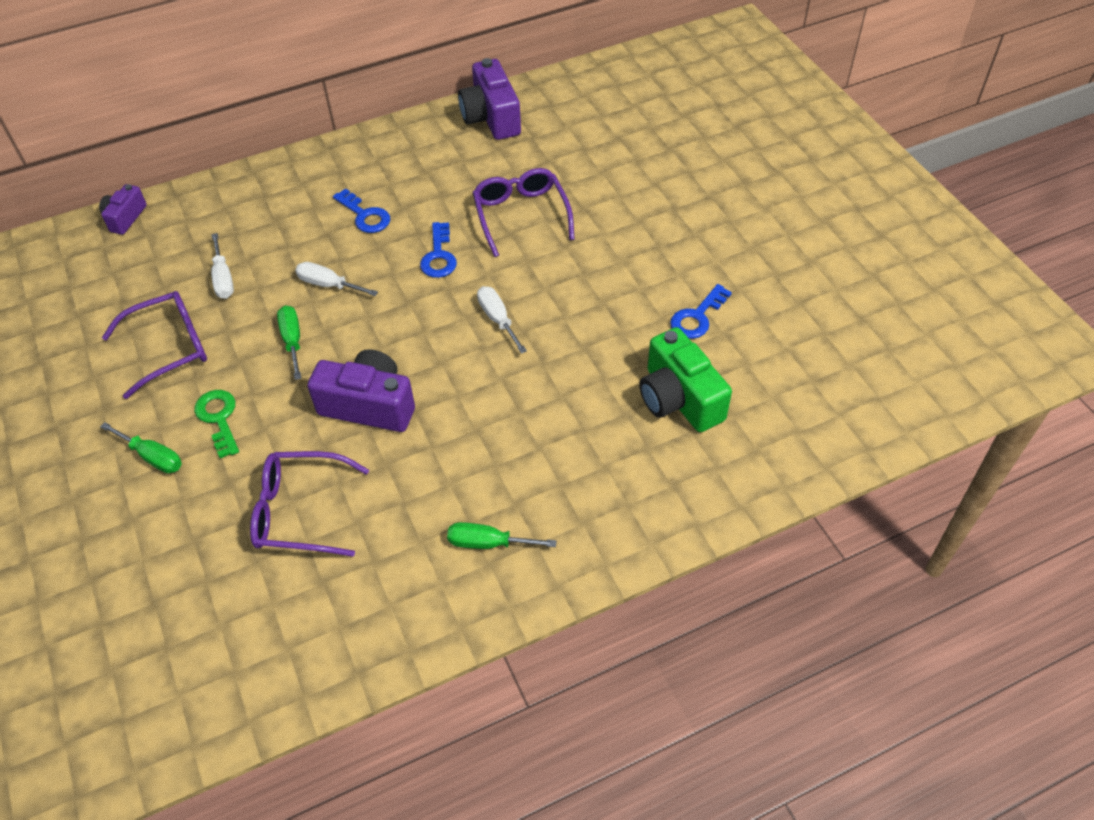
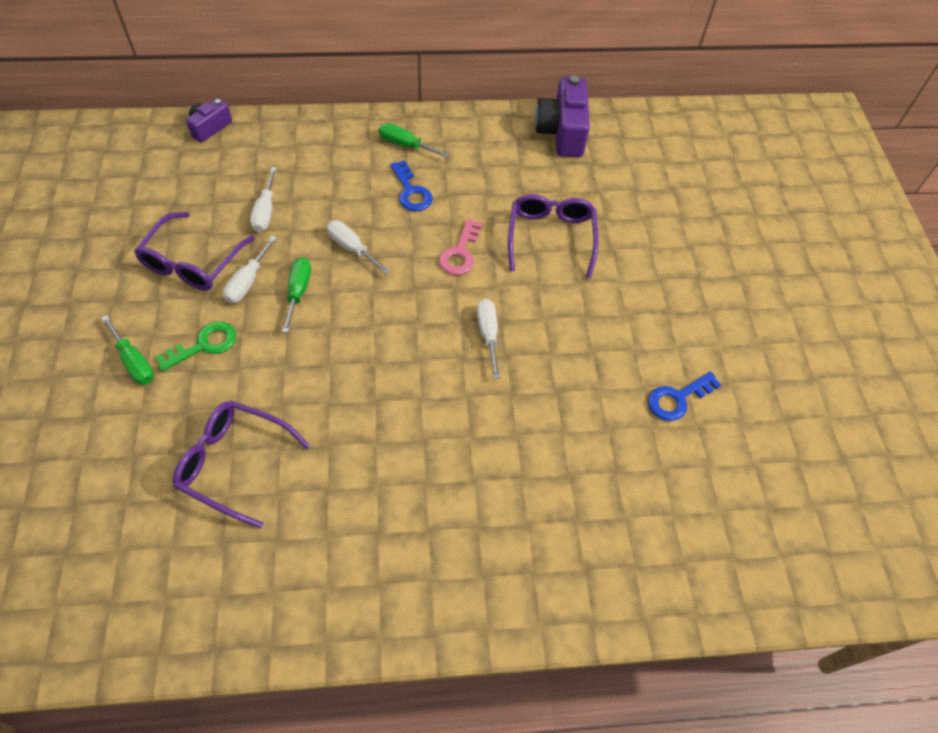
camera: 15 degrees right, 5 degrees up
purple glasses [102,291,207,399] -> purple glasses turned 120 degrees clockwise [134,212,255,290]
green key [194,390,239,458] -> green key turned 60 degrees clockwise [155,321,236,371]
purple camera [307,349,415,432] -> none
blue key [420,222,457,278] -> pink key [439,219,482,275]
green screwdriver [447,522,557,549] -> green screwdriver moved to [379,123,450,158]
green camera [639,327,732,432] -> none
none -> white screwdriver [223,236,277,303]

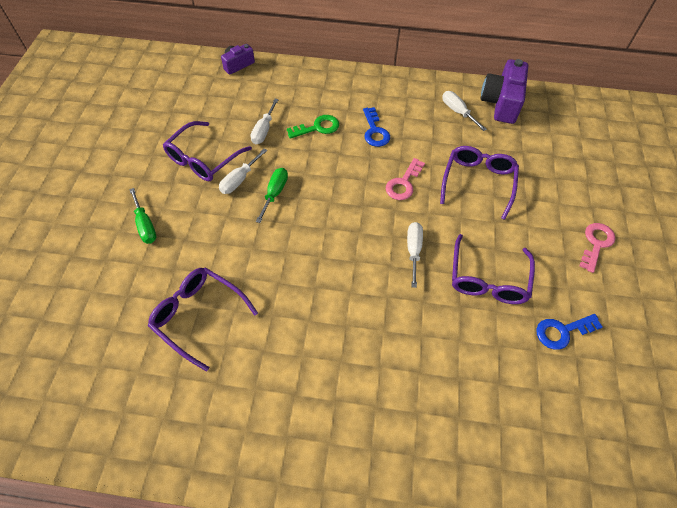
camera: 15 degrees right, 0 degrees up
green key [155,321,236,371] -> green key moved to [287,115,339,139]
white screwdriver [327,220,390,274] -> white screwdriver moved to [442,91,487,131]
green screwdriver [379,123,450,158] -> none
none -> purple glasses [452,234,535,304]
none -> pink key [580,223,616,273]

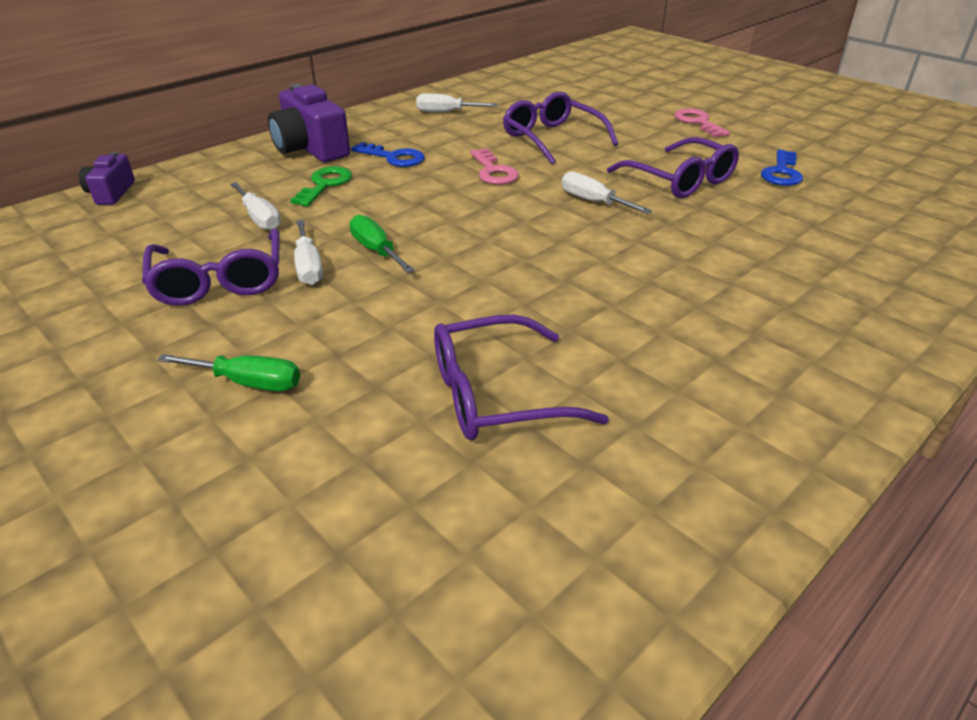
camera: 50 degrees left, 20 degrees down
purple camera [481,59,528,124] -> purple camera moved to [268,84,350,162]

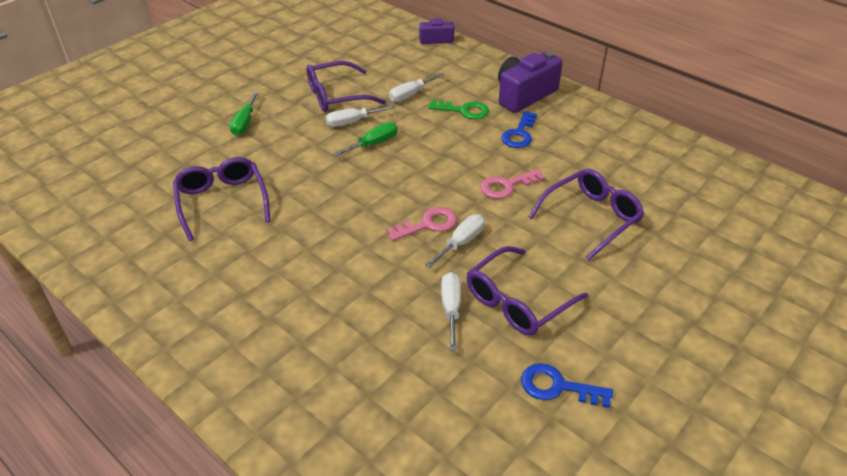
camera: 85 degrees right, 5 degrees up
white screwdriver [416,93,498,112] -> white screwdriver moved to [441,272,461,351]
pink key [674,108,730,137] -> pink key moved to [386,207,457,241]

